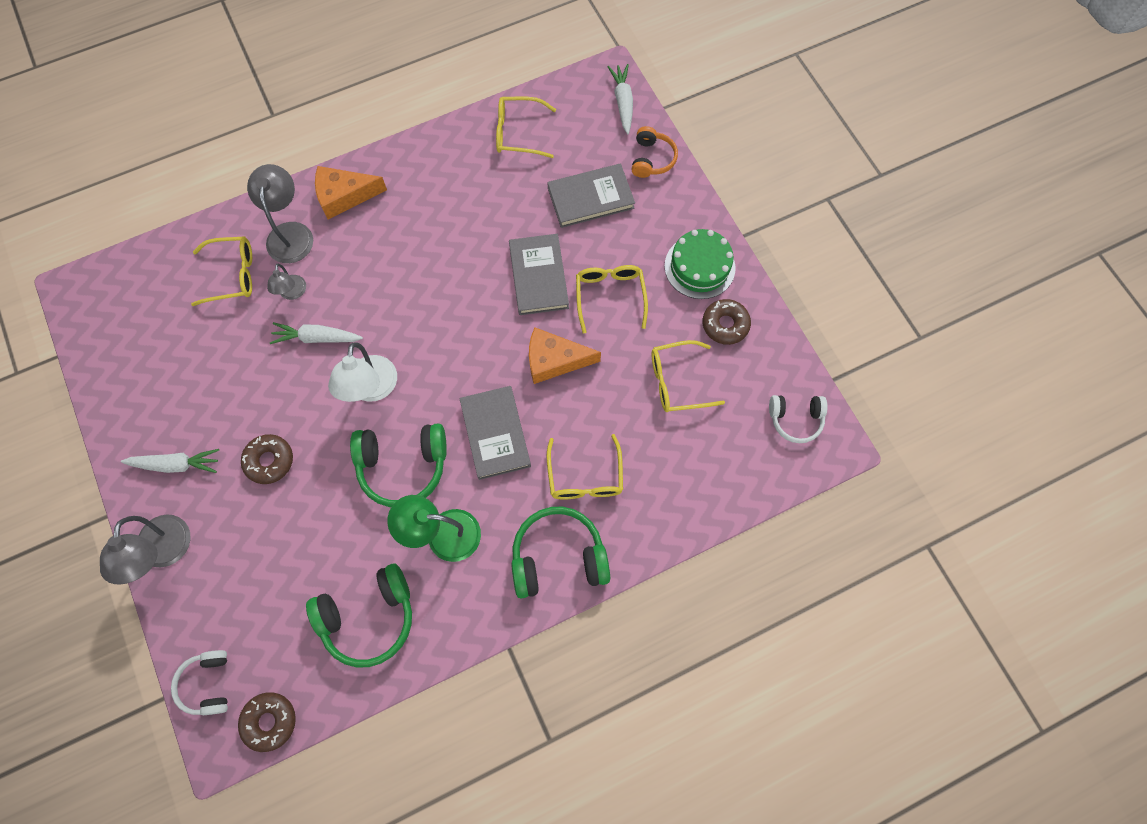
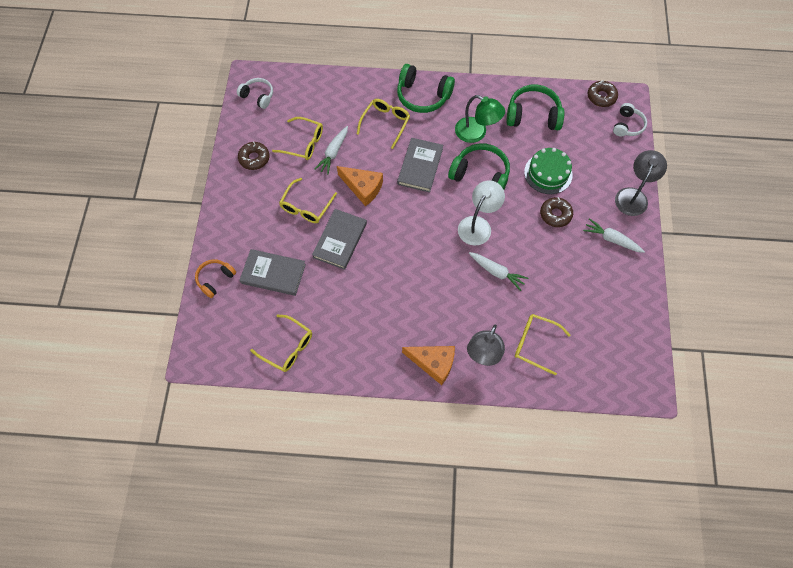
camera: 150 degrees left, 5 degrees down
grey lamp [267,264,306,300] -> none
white carrot [608,64,633,134] -> white carrot moved to [315,126,348,174]
green cake [664,229,736,299] -> green cake moved to [524,148,573,194]

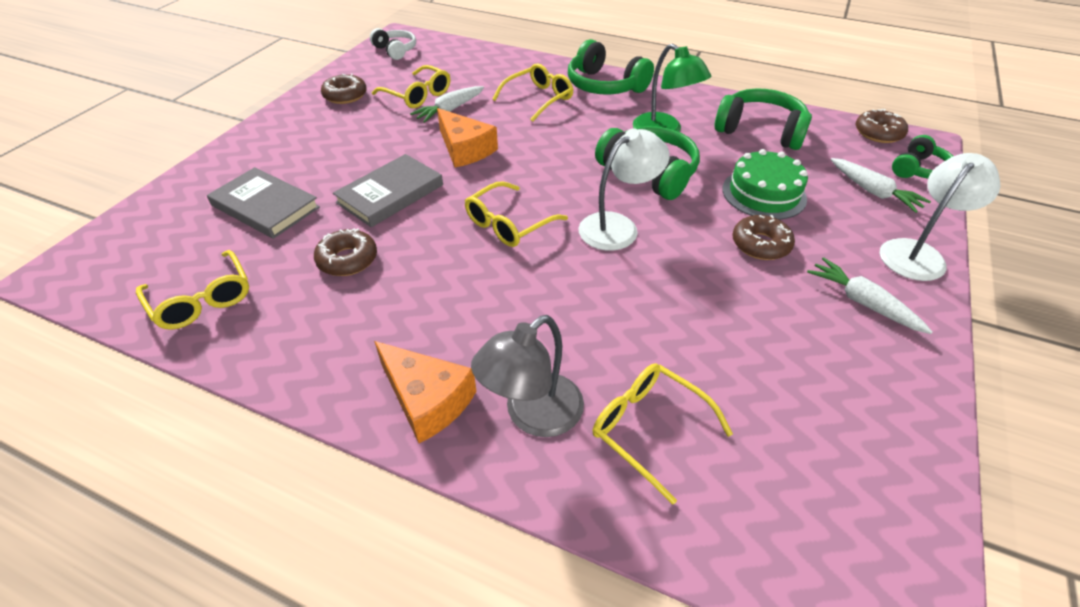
camera: 20 degrees right, 20 degrees down
orange headphones [195,259,236,298] -> none
yellow glasses [279,178,337,223] -> yellow glasses moved to [465,182,568,247]
grey book [397,138,443,193] -> none
white carrot [469,252,528,291] -> white carrot moved to [831,158,931,213]
white headphones [613,103,647,137] -> green headphones [892,135,953,178]
grey lamp [615,150,667,216] -> white lamp [880,153,1001,281]
none -> brown donut [314,228,377,276]

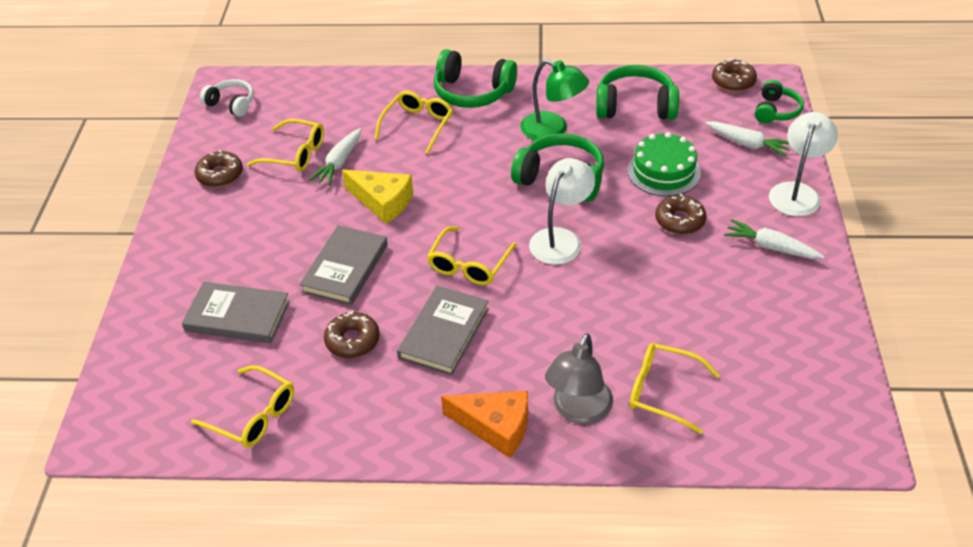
camera: 20 degrees left, 0 degrees up
orange cheese [437,108,498,168] -> yellow cheese [342,170,413,224]
none -> grey book [397,286,489,376]

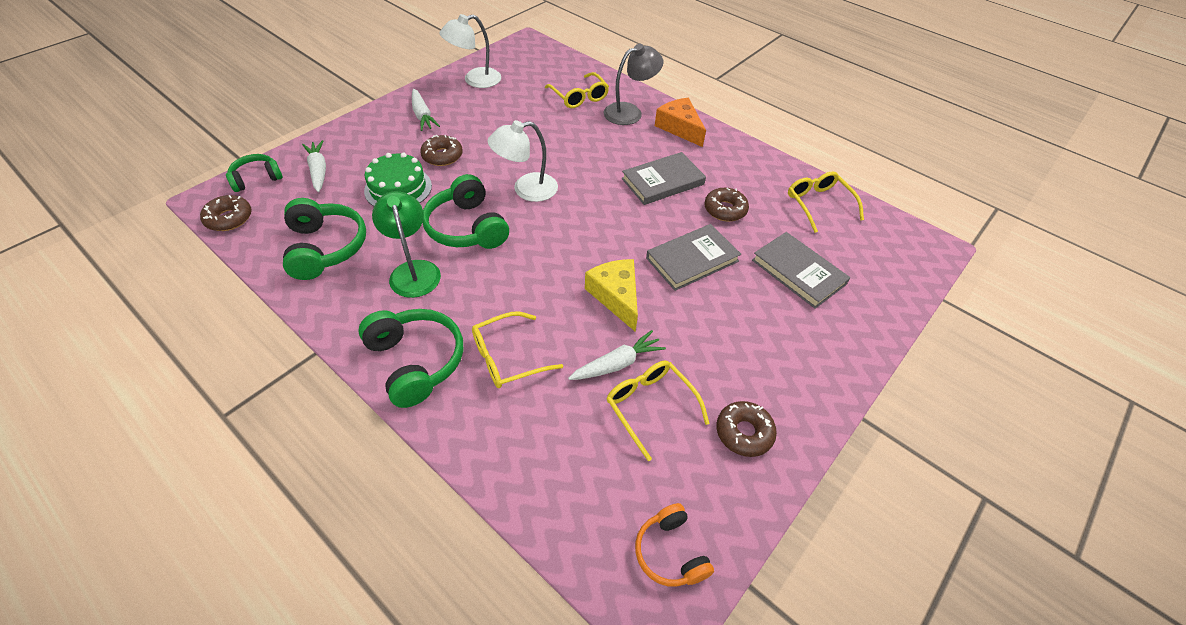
camera: 145 degrees left, 5 degrees up
white headphones [200,79,254,117] -> orange headphones [635,503,714,587]
yellow glasses [427,226,517,285] -> none
green headphones [596,65,679,120] -> green headphones turned 150 degrees counterclockwise [283,198,366,280]
white lamp [769,112,838,216] -> white lamp moved to [439,14,501,88]

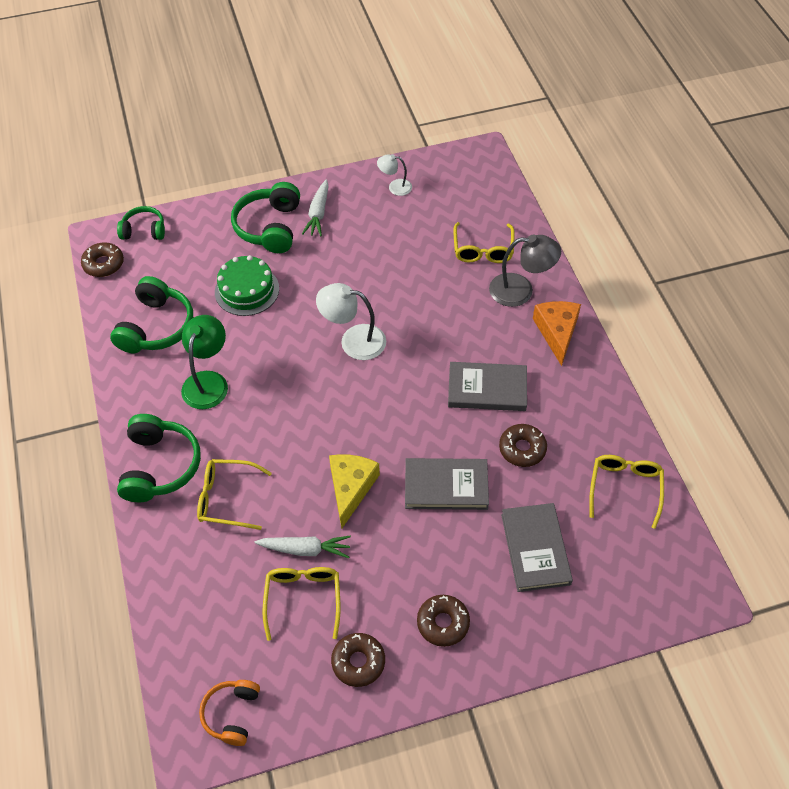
camera: 35 degrees right, 5 degrees up
white carrot [302,140,326,192] -> none
brown donut [420,135,463,166] -> brown donut moved to [417,595,470,647]
green headphones [423,174,509,249] -> green headphones moved to [231,182,300,253]
white lamp [439,14,501,88] -> white lamp [377,154,412,196], size x0.58

